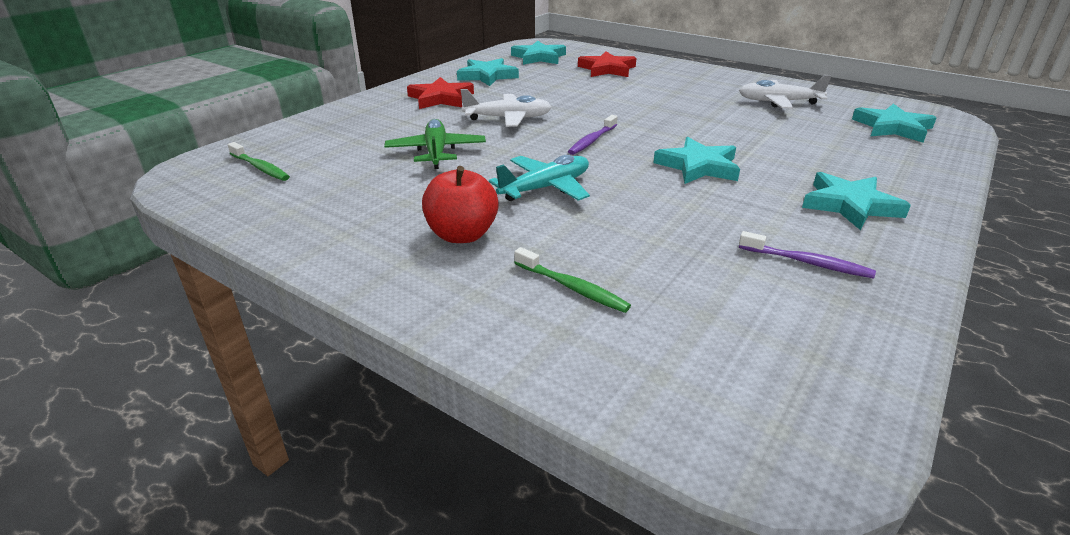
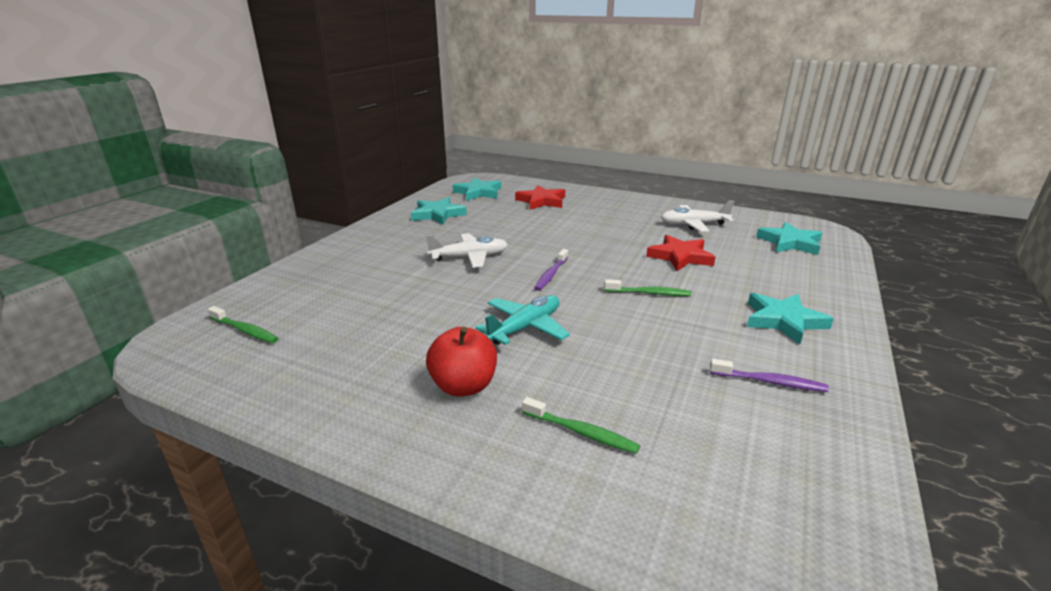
camera: 10 degrees left, 5 degrees down
green plane [384,119,486,169] -> none
red star [407,77,474,109] -> red star moved to [646,235,716,271]
turquoise star [653,137,740,184] -> green toothbrush [604,279,692,296]

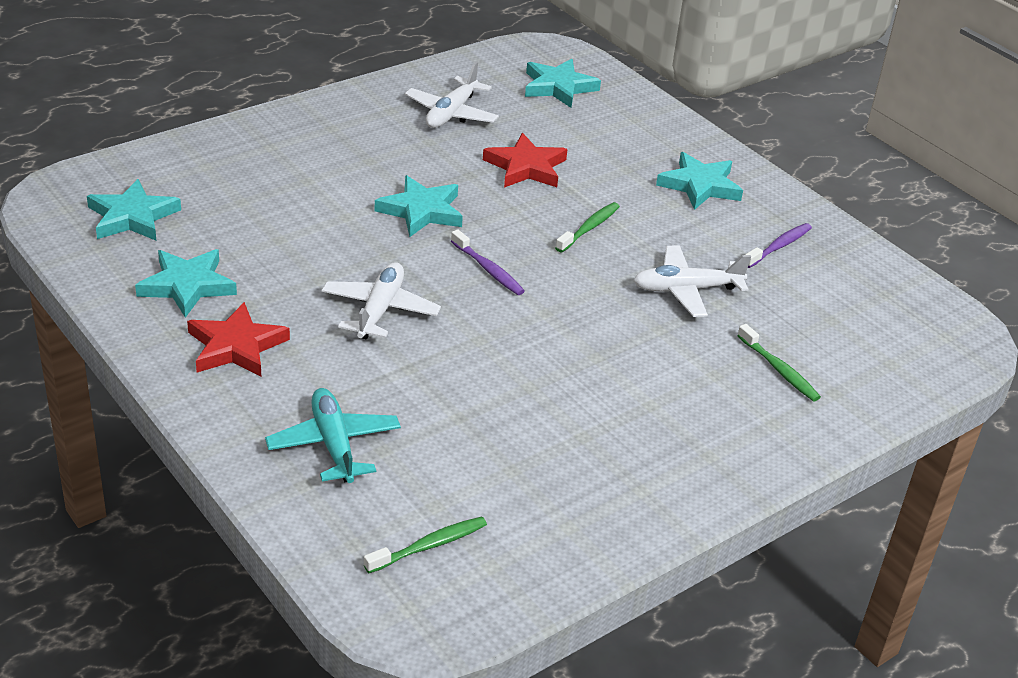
camera: 65 degrees left, 10 degrees up
red apple [426,327,497,397] -> none
turquoise plane [476,295,570,345] -> turquoise plane moved to [265,388,401,483]
red star [515,185,565,210] -> red star moved to [187,302,290,377]
green toothbrush [522,397,640,454] -> green toothbrush turned 90 degrees clockwise [737,324,821,401]
none -> turquoise star [375,175,463,237]
none -> white plane [633,245,751,317]

